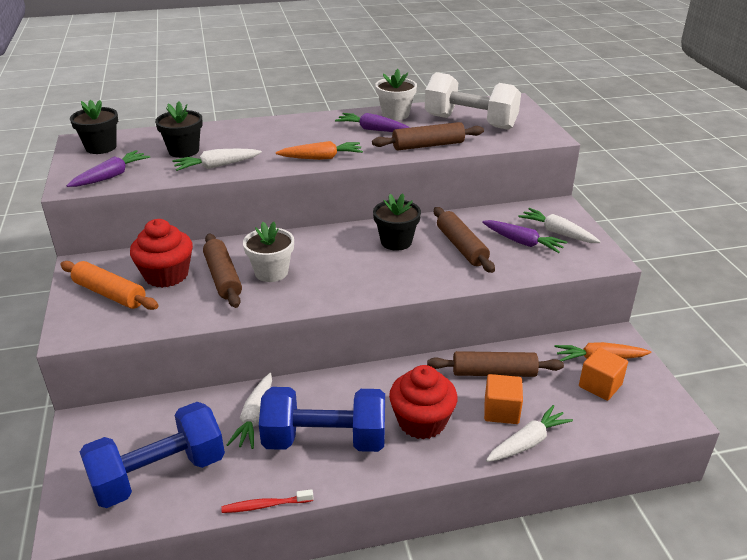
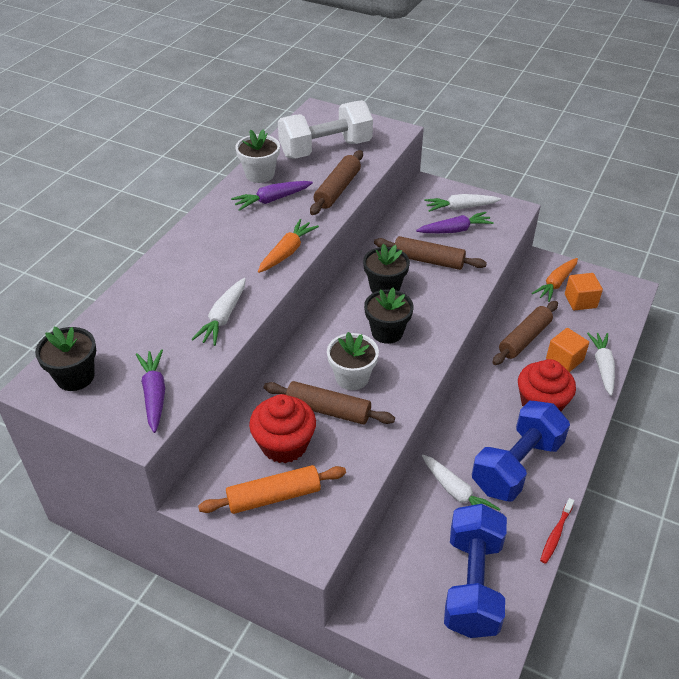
camera: 50 degrees left, 10 degrees up
black flower pot [155,101,203,158] -> black flower pot moved to [364,287,414,344]

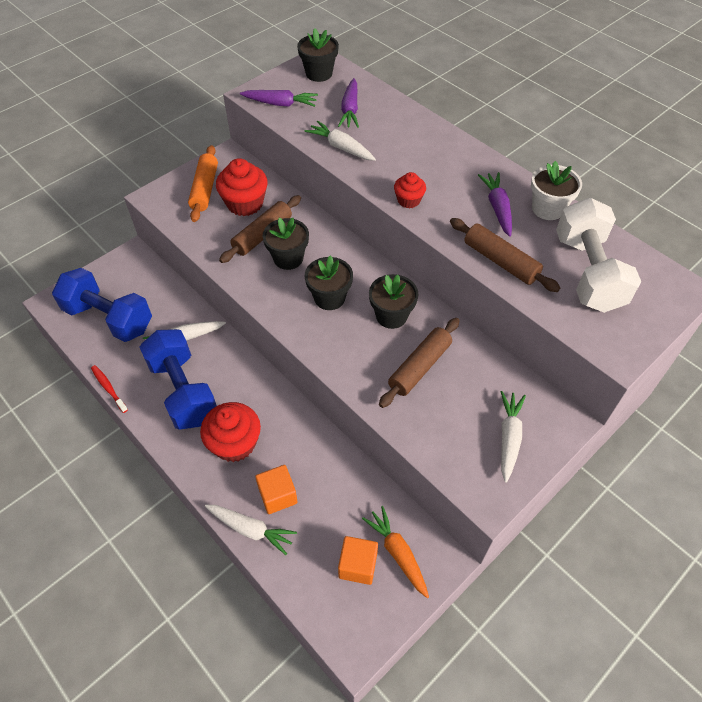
camera: 110 degrees right, 10 degrees up
orange carrot [258,219,319,273] -> red cupcake [394,172,426,208]
white flower pot [327,332,379,390] -> black flower pot [263,218,309,270]
purple carrot [416,212,494,233] -> purple carrot moved to [338,78,359,128]
brown rolling pin [492,301,558,365] -> none

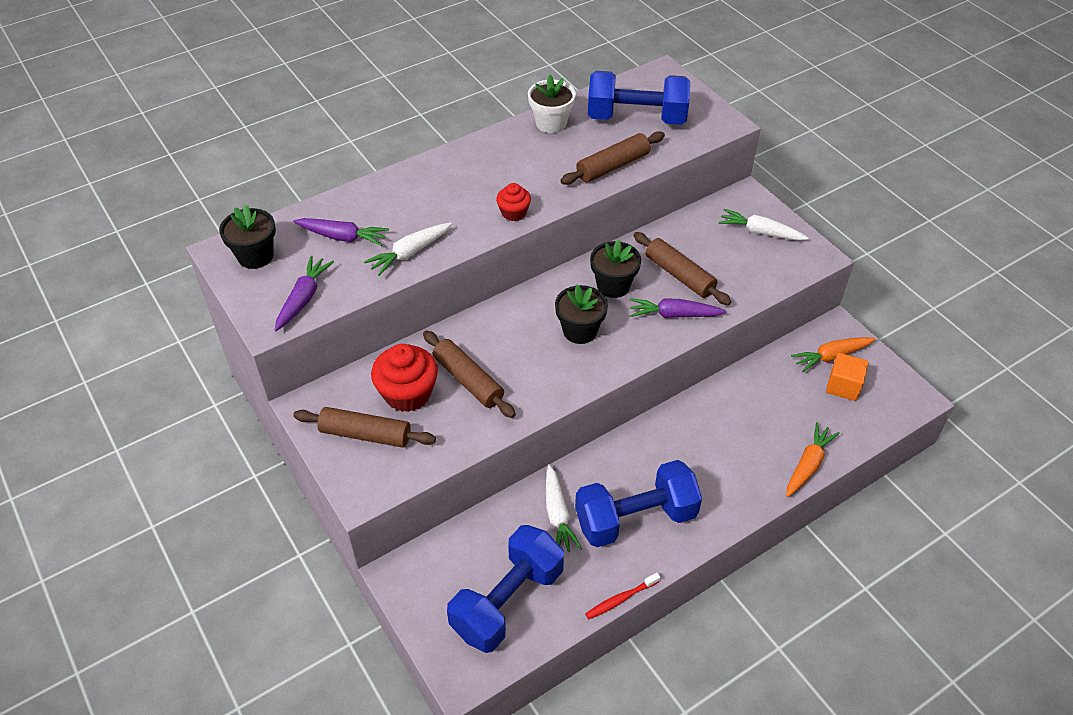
camera: 80 degrees left, 5 degrees down
orange rolling pin [188,145,218,222] -> brown rolling pin [293,407,436,448]
red cupcake [200,402,261,462] -> none
white carrot [205,505,297,555] -> orange carrot [786,422,840,497]
orange cube [255,465,298,514] -> none
black flower pot [263,218,309,270] -> none
purple carrot [478,172,512,237] -> purple carrot moved to [630,298,726,318]
white dumbbell [556,198,641,313] -> blue dumbbell [588,71,691,125]

